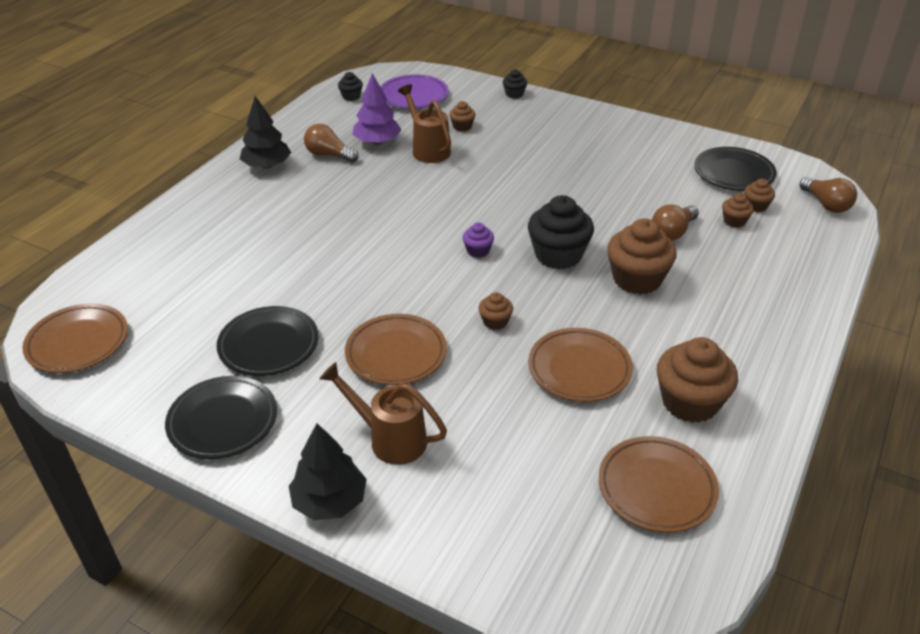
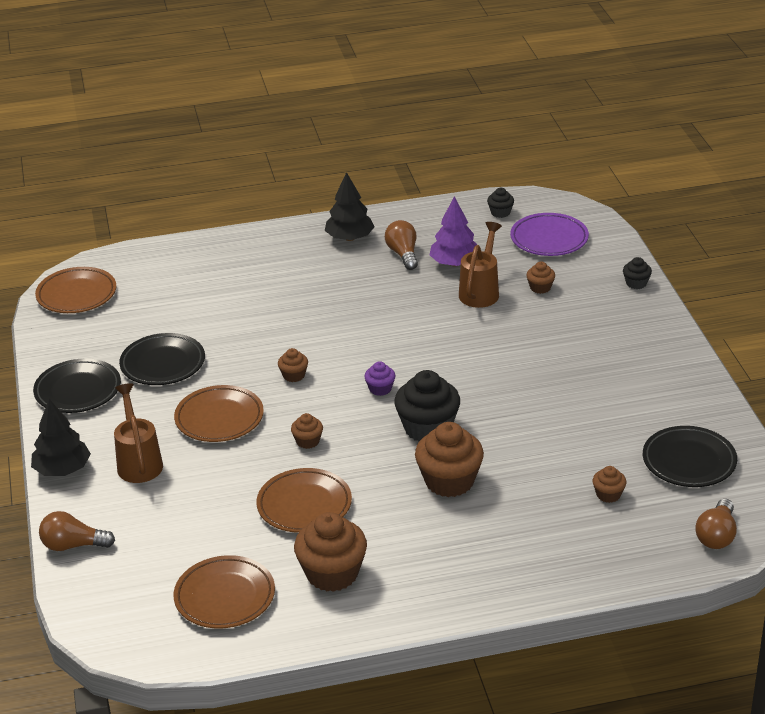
camera: 50 degrees right, 5 degrees down
brown light bulb [652,205,699,240] -> brown light bulb moved to [39,511,115,551]
brown cupcake [744,179,775,212] -> brown cupcake moved to [278,348,308,382]

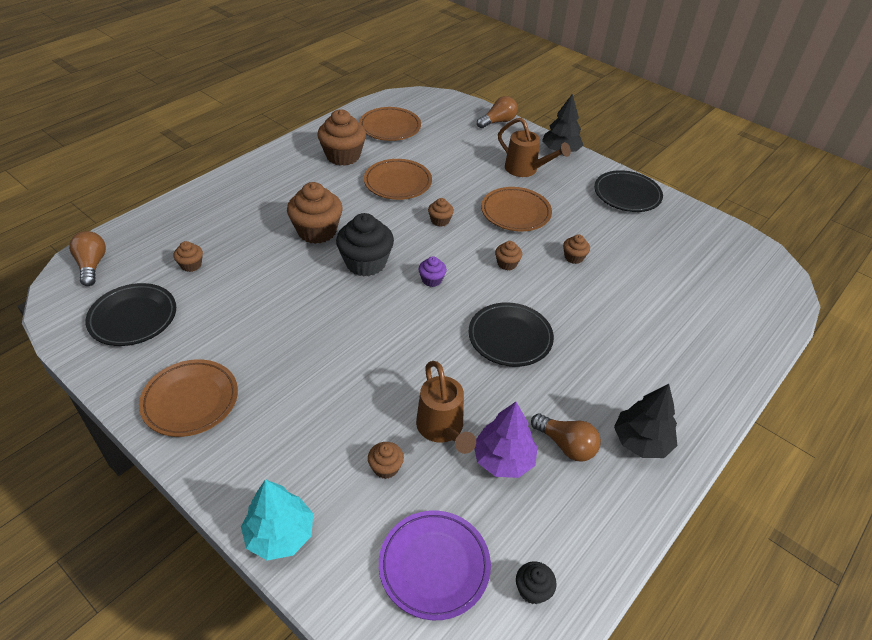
camera: 140 degrees right, 10 degrees up
brown plate [35,267,116,313] -> brown plate moved to [139,359,238,437]
black plate [119,333,205,385] -> black plate moved to [468,302,554,367]
black cupcake [623,257,652,289] -> turquoise tree [241,479,313,561]
none -> brown cupcake [563,234,590,264]

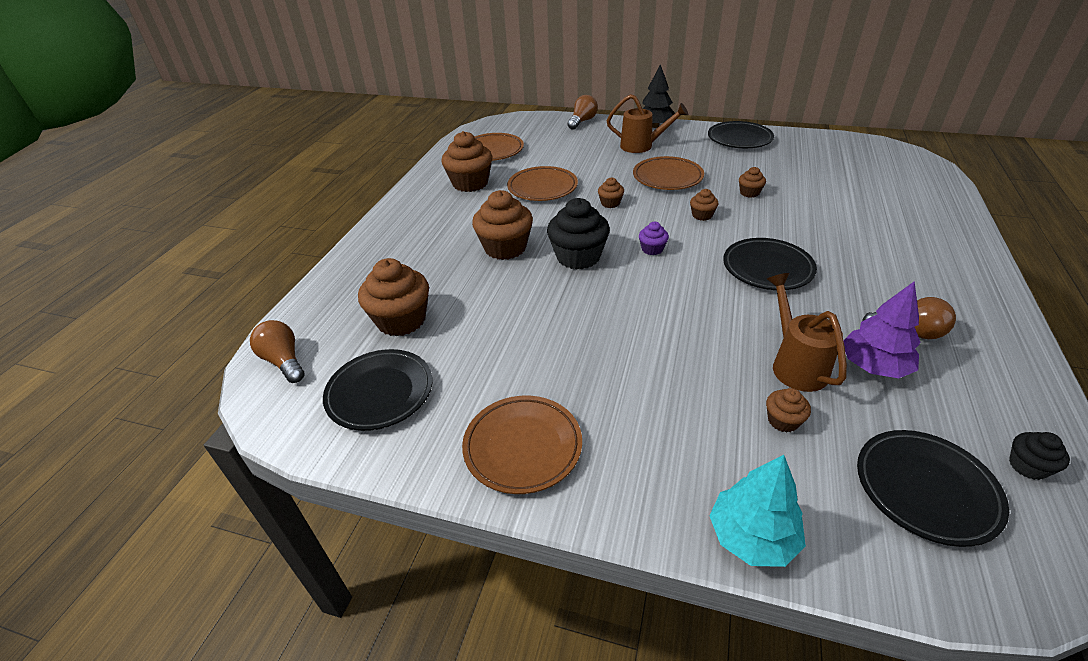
camera: 20 degrees left, 5 degrees down
brown cupcake [174,241,203,272] -> brown cupcake [358,258,429,336], size x2.05
purple plate [379,510,491,620] -> black plate [857,430,1009,547]
brown watering can [416,361,476,454] -> brown watering can turned 150 degrees counterclockwise [767,273,847,392]
black tree [614,384,677,458] -> none

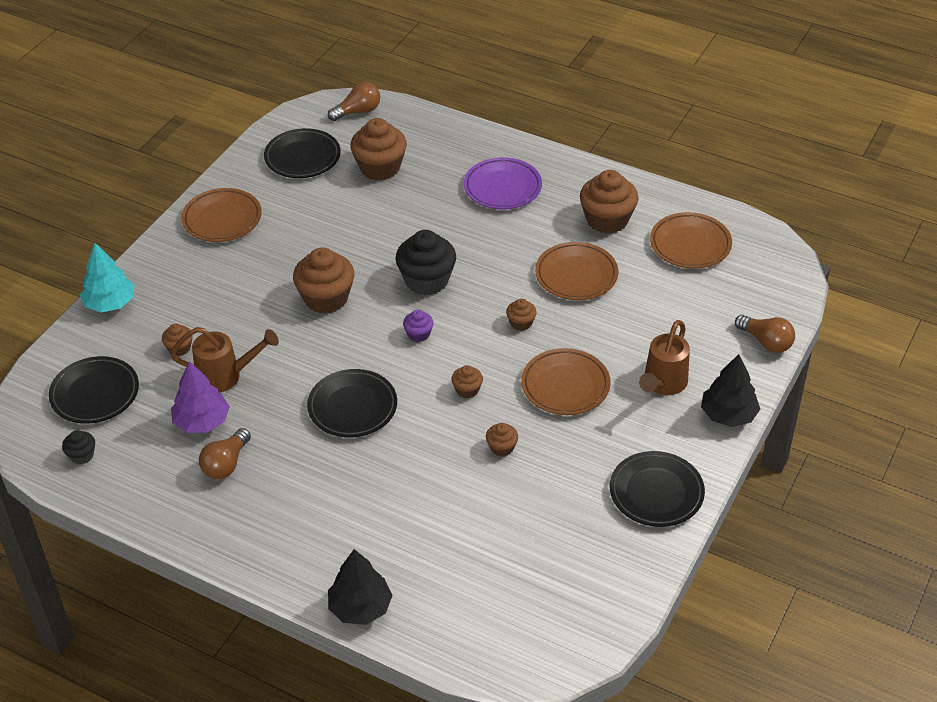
camera: 100 degrees right, 5 degrees up
brown cupcake [472,190,533,260] -> brown cupcake moved to [293,247,354,314]
none -> black tree [328,549,393,625]
none -> purple plate [464,157,542,209]

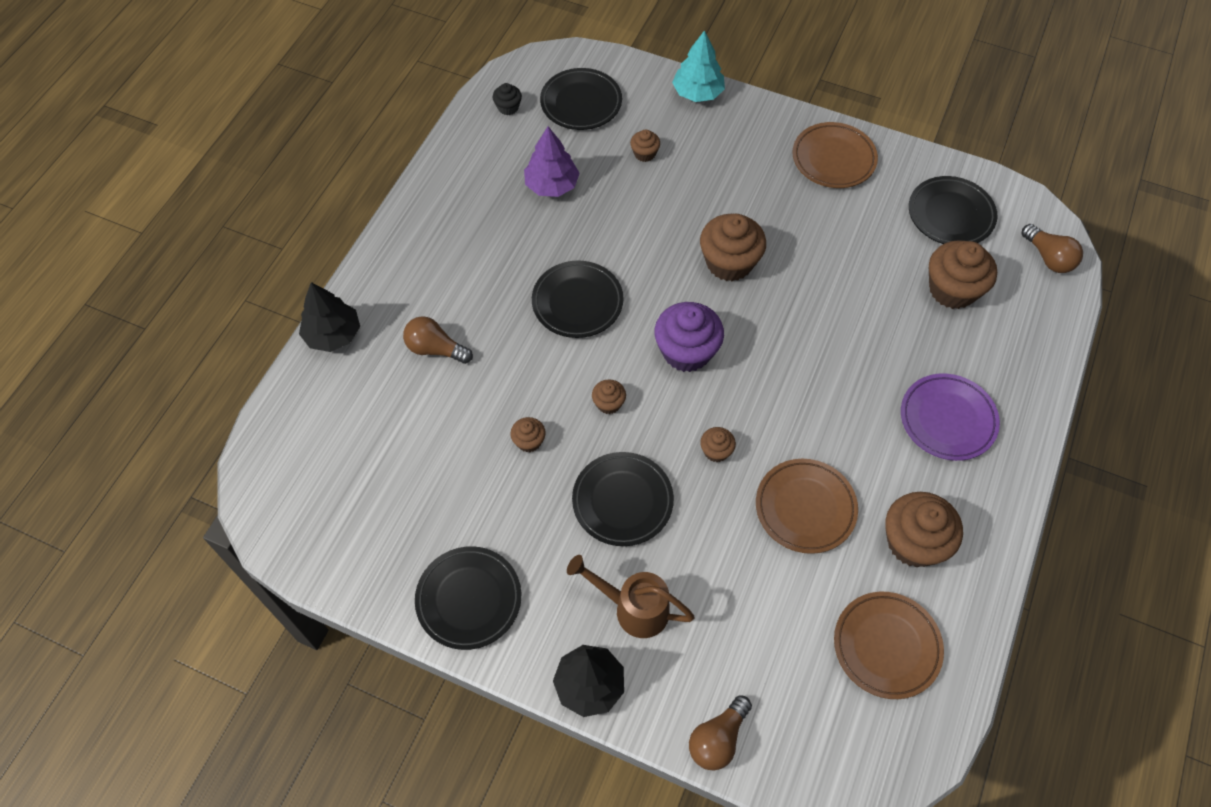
camera: 85 degrees right, 15 degrees up
brown watering can [170,327,279,393] -> none
brown light bulb [199,428,251,479] -> brown light bulb moved to [403,316,473,364]
black cupcake [395,230,456,295] -> none
purple cupcake [403,310,433,342] -> purple cupcake [655,302,724,372], size x2.05
brown plate [521,348,611,415] -> black plate [572,452,674,546]

